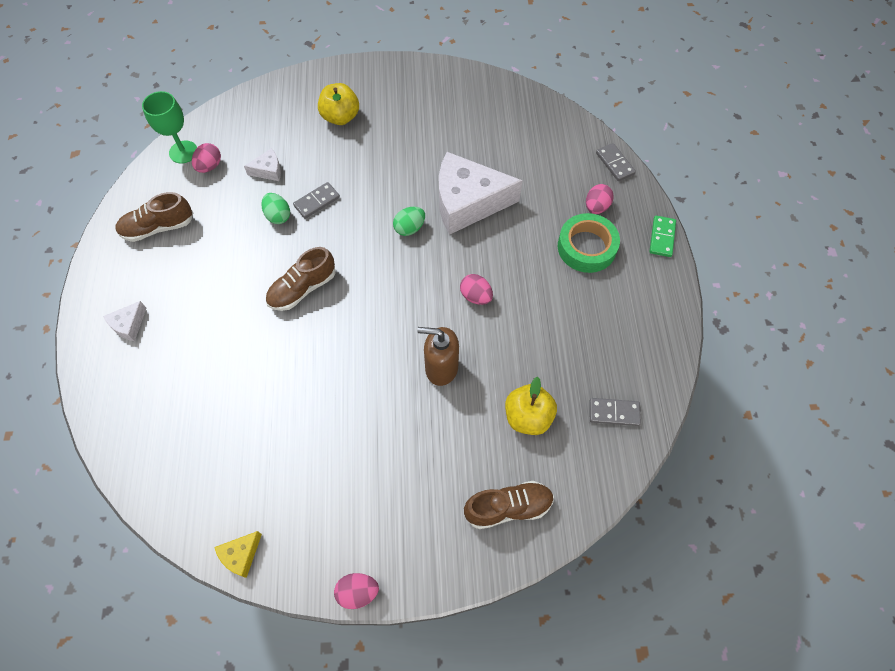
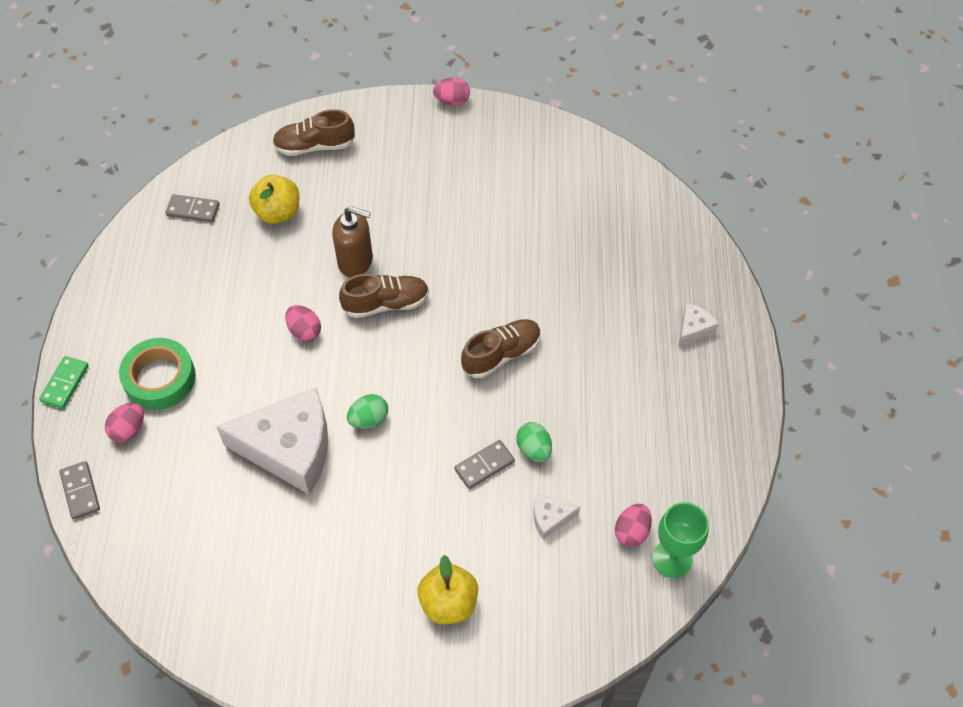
camera: 175 degrees left, 5 degrees down
brown shoe [115,192,193,242] -> brown shoe moved to [339,274,429,318]
yellow cheese [214,531,262,578] -> none

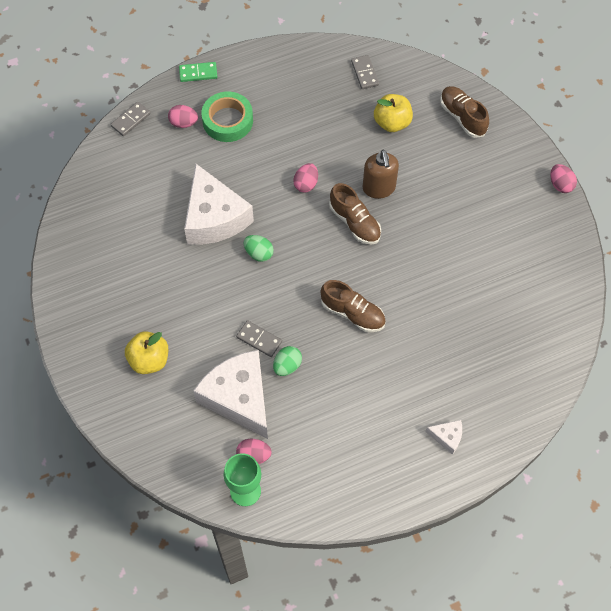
camera: 65 degrees right, 5 degrees up
white cheese [534,493,580,540] -> white cheese [193,350,268,439], size x2.35

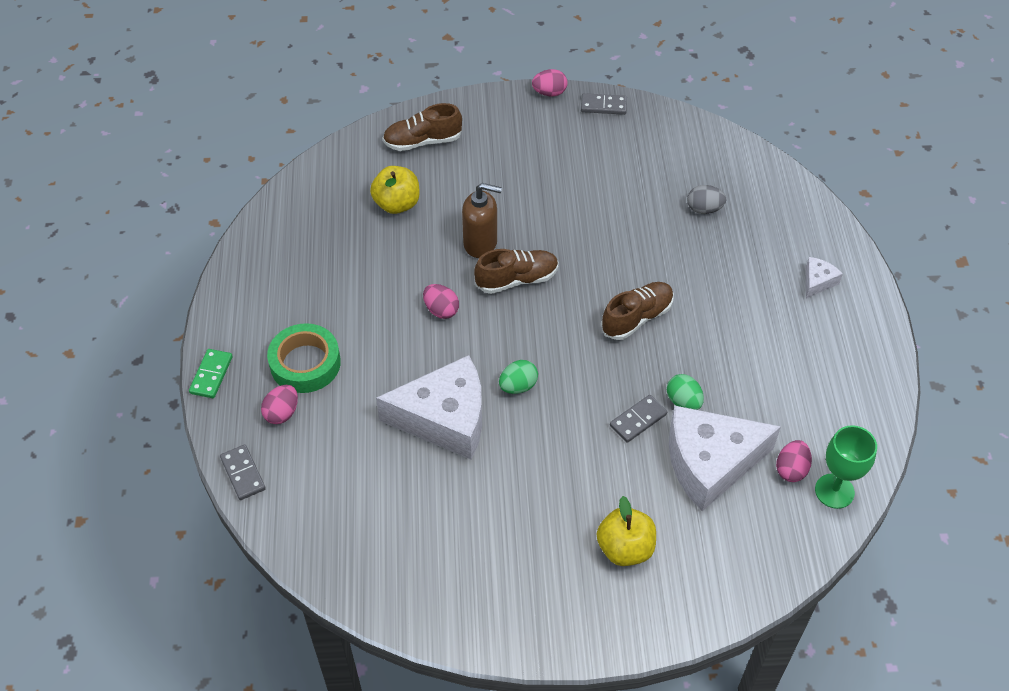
camera: 70 degrees left, 10 degrees down
grey domino [351,55,379,89] -> grey domino moved to [581,93,627,115]
none -> grey egg [687,185,726,214]

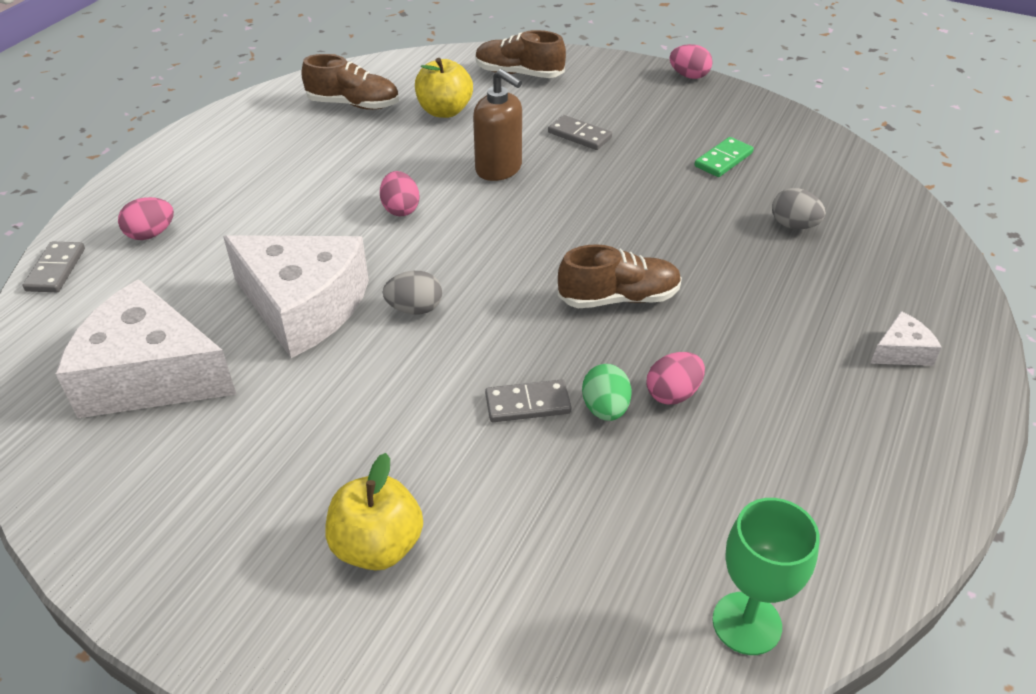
camera: 30 degrees right, 10 degrees down
green domino [189,349,233,398] -> green domino moved to [694,137,754,177]
green tape [267,323,341,393] -> none
brown shoe [474,249,559,294] -> brown shoe moved to [301,54,399,110]
green egg [499,360,538,394] -> grey egg [383,271,442,314]
grey domino [581,93,627,115] -> grey domino moved to [548,115,612,150]
white cheese [669,406,781,511] -> white cheese moved to [56,279,236,418]
pink egg [776,440,812,482] -> pink egg moved to [646,352,705,405]

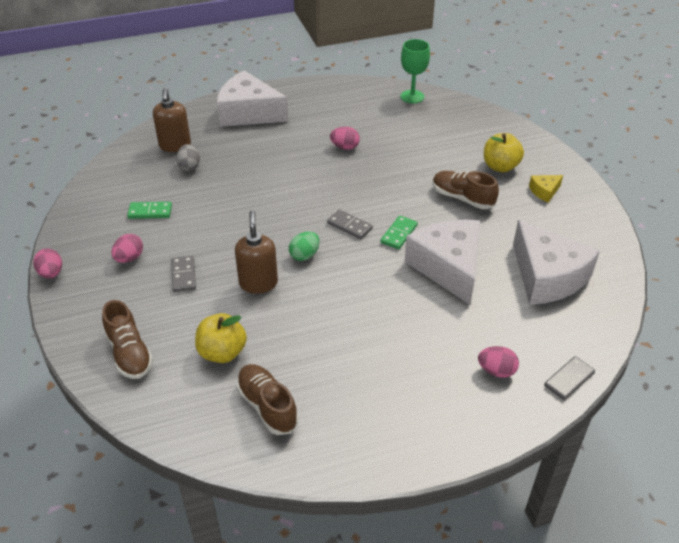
camera: 135 degrees left, 0 degrees up
pink egg [380,171,419,216] -> pink egg moved to [111,234,143,263]
grey egg [383,271,442,314] -> green domino [380,216,418,249]
grey domino [485,379,571,422] -> grey domino moved to [327,209,373,239]
brown shoe [558,244,682,308] -> brown shoe moved to [433,171,499,209]
green egg [582,364,632,421] -> green egg moved to [289,231,320,261]
white cheese [870,311,942,366] -> white cheese [217,70,288,127], size x2.35
none -> brown soap dispenser [153,88,191,152]
none -> yellow cheese [529,175,563,203]

